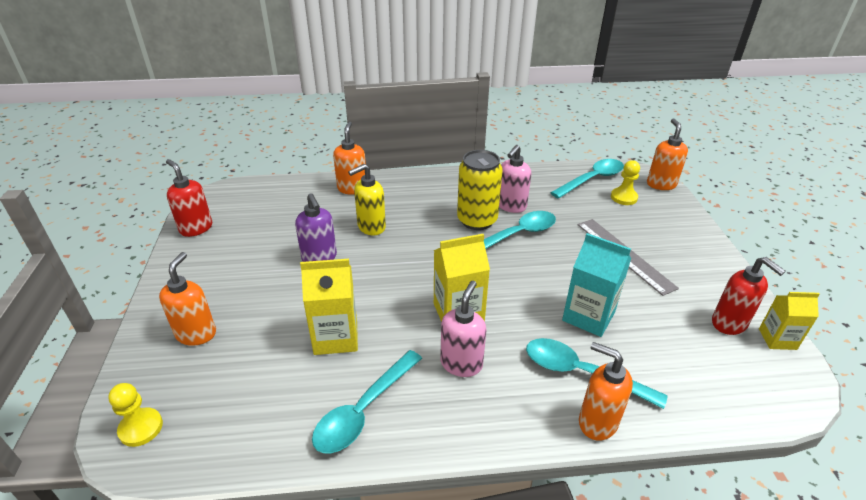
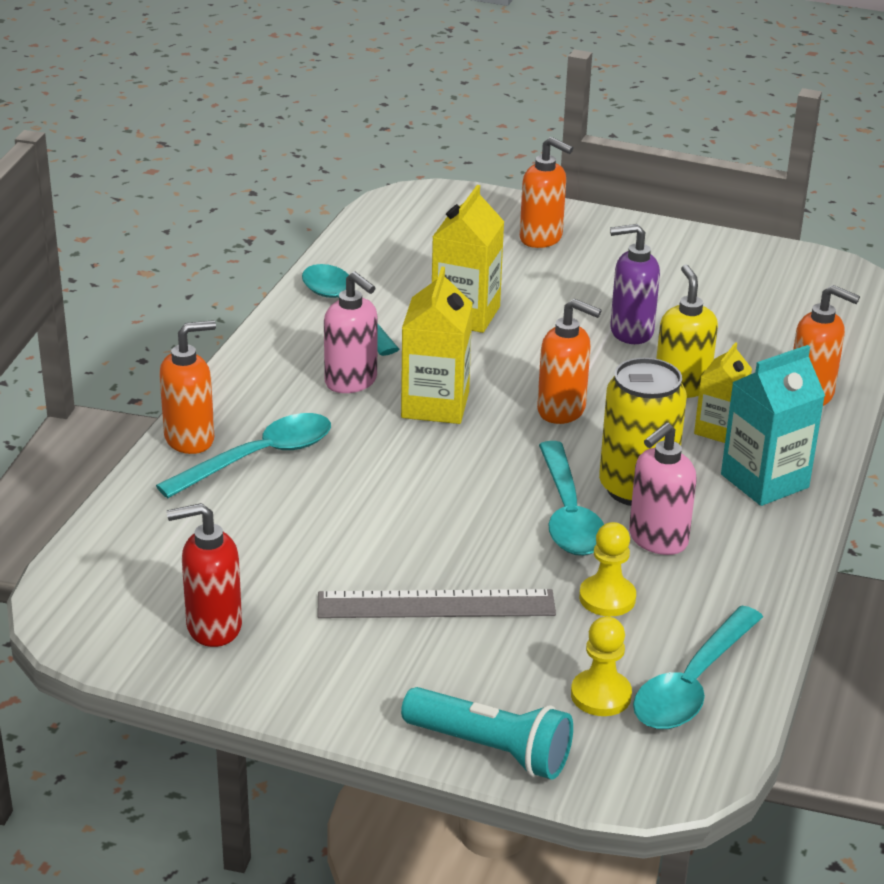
camera: 115 degrees right, 5 degrees down
yellow pawn [108,383,163,447] -> yellow pawn moved to [579,522,636,616]
red soap dispenser [166,159,212,237] -> none
pink soap dispenser [499,145,531,213] -> pink soap dispenser turned 105 degrees counterclockwise [629,422,696,555]
turquoise spoon [550,159,624,199] -> turquoise spoon turned 45 degrees clockwise [633,605,763,729]
turquoise carton [562,233,631,337] -> turquoise carton moved to [721,345,825,506]
orange soap dispenser [647,118,688,190] -> orange soap dispenser moved to [537,299,602,424]
yellow carton [759,292,820,350] -> yellow carton moved to [694,342,752,443]
none -> turquoise flashlight [401,687,573,780]

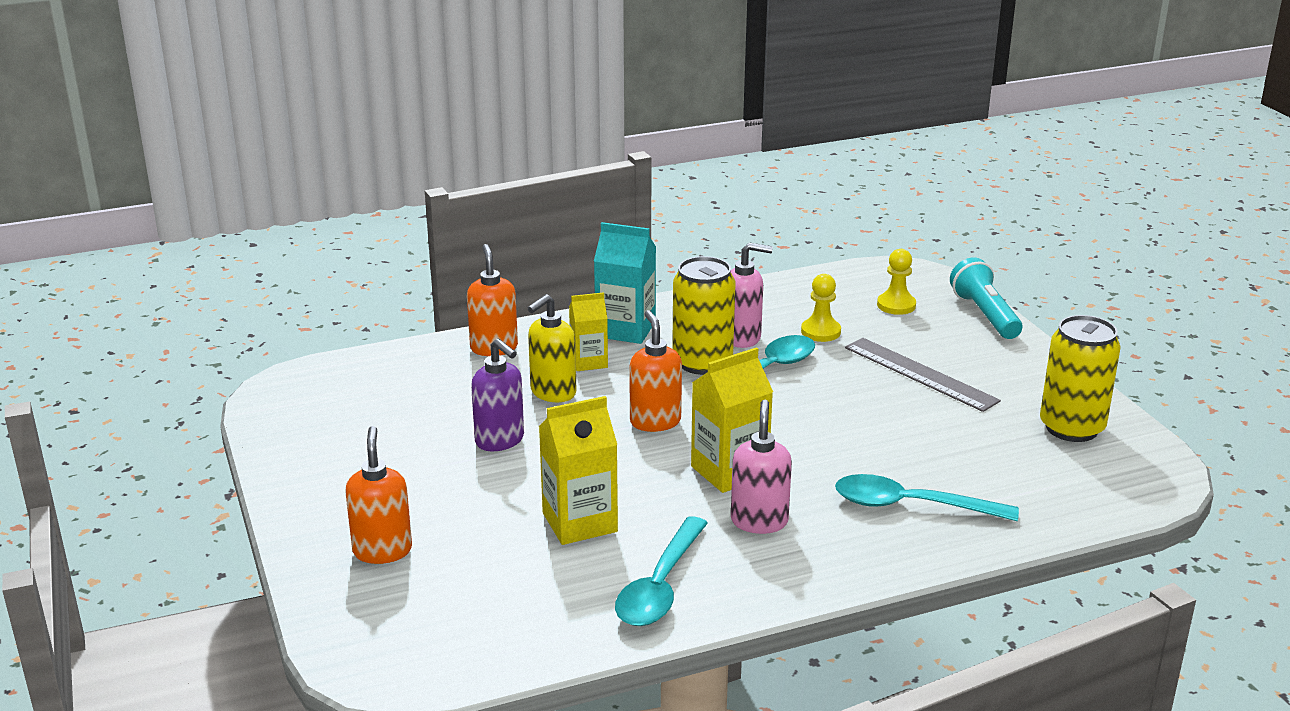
camera: 130 degrees left, 5 degrees down
orange soap dispenser [159,320,216,454] -> none
red soap dispenser [167,503,242,647] -> yellow can [1040,315,1121,442]
turquoise spoon [633,605,763,729] -> none

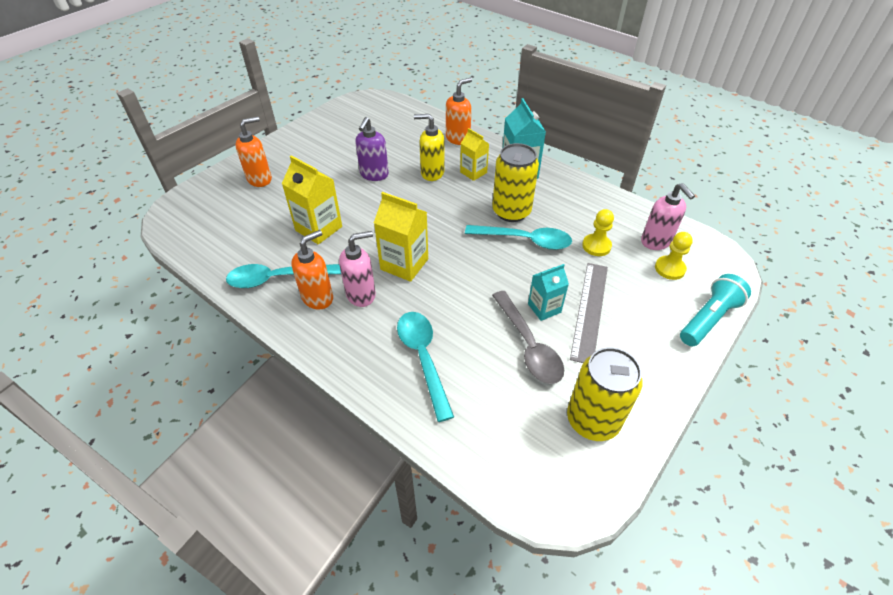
camera: 60 degrees right, 20 degrees up
orange soap dispenser [629,310,682,432] -> orange soap dispenser moved to [291,230,333,310]
pink soap dispenser [731,243,773,348] -> pink soap dispenser moved to [641,183,695,250]
none -> grey spoon [492,291,564,384]
none -> turquoise carton [528,264,569,321]

